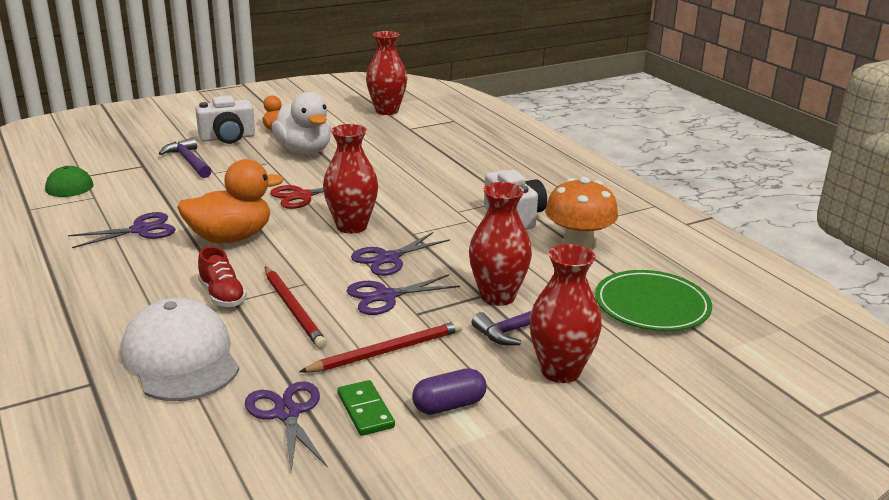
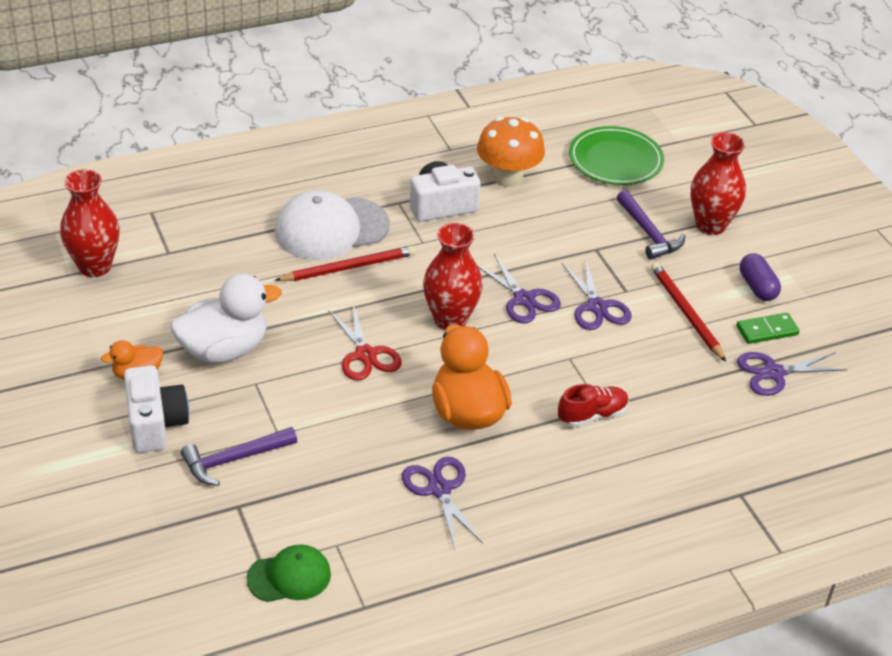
camera: 85 degrees left, 15 degrees up
white cap [121,298,240,401] -> white cap moved to [274,190,390,260]
red pencil [265,267,327,349] -> red pencil moved to [274,246,416,281]
red vase [469,182,532,306] -> none

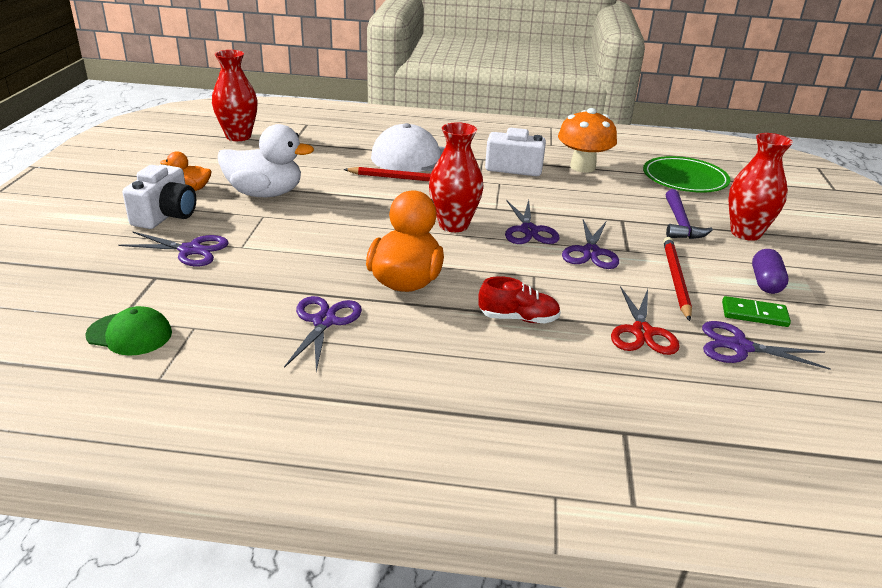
camera: 30 degrees right, 10 degrees down
purple hammer [181,427,297,486] -> purple scissors [118,231,228,267]
red scissors [328,304,402,381] -> red scissors moved to [611,286,680,355]

